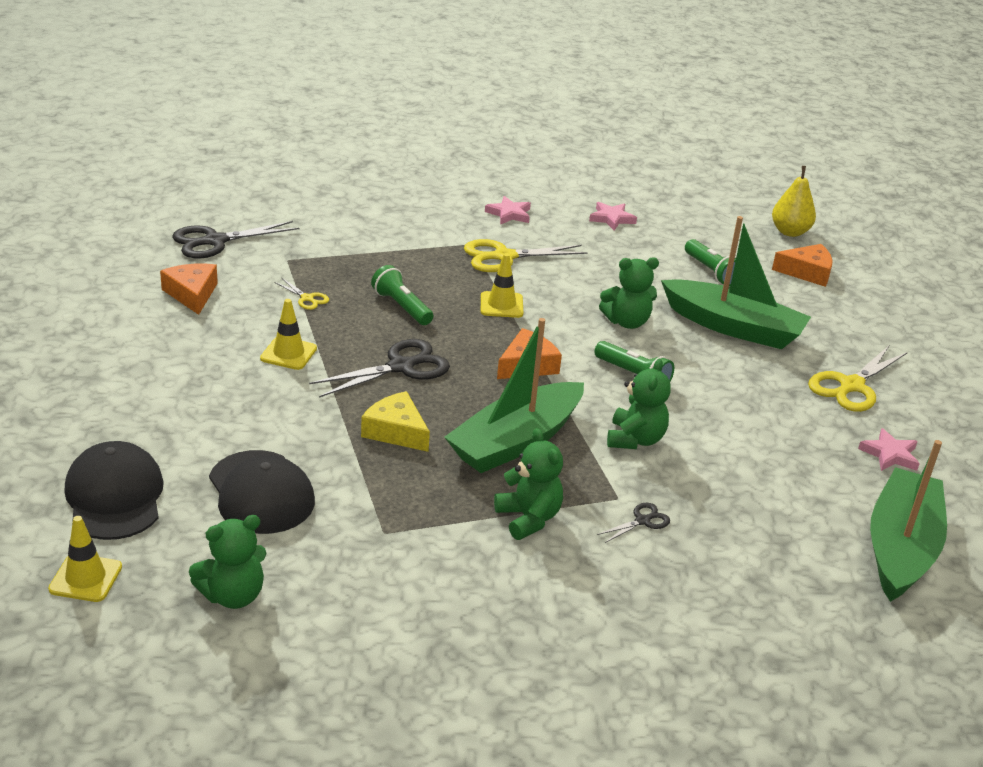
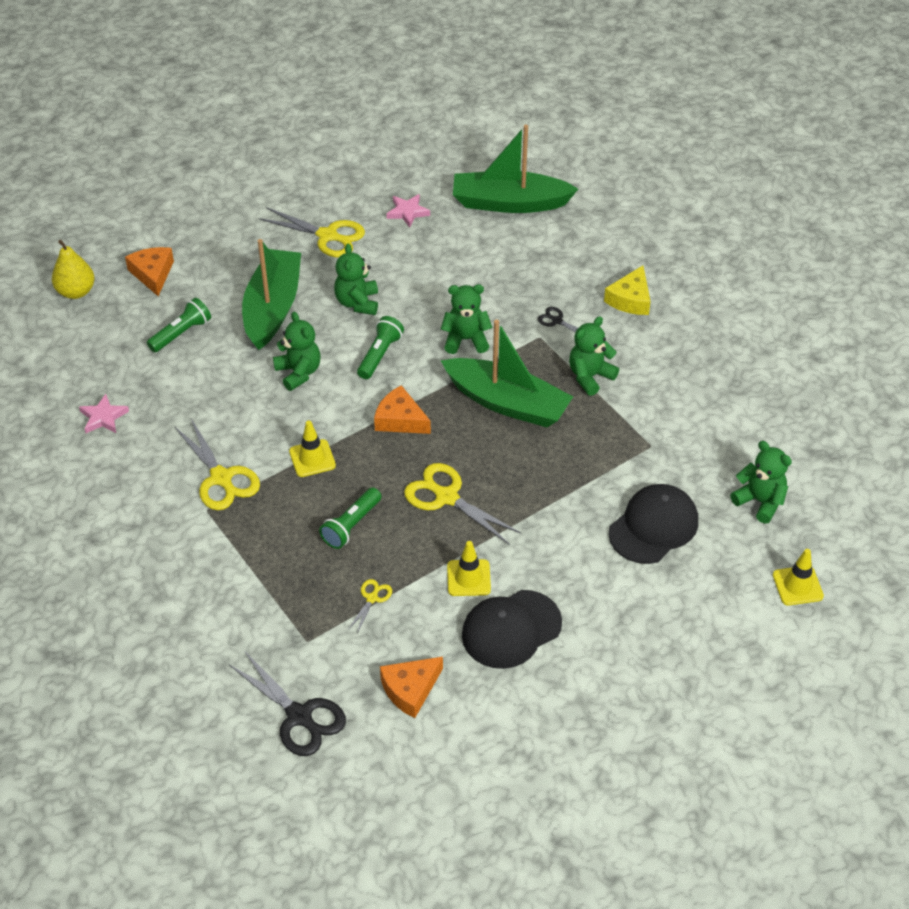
camera: 105 degrees left, 15 degrees up
black cap [64,441,164,540] -> black cap moved to [462,590,562,669]
black scissors [309,339,450,398] -> yellow scissors [404,463,521,544]
yellow cheese [361,391,430,452] -> yellow cheese moved to [604,265,651,315]
pink star [485,196,531,225] -> none
none -> green teddy bear [334,244,378,315]

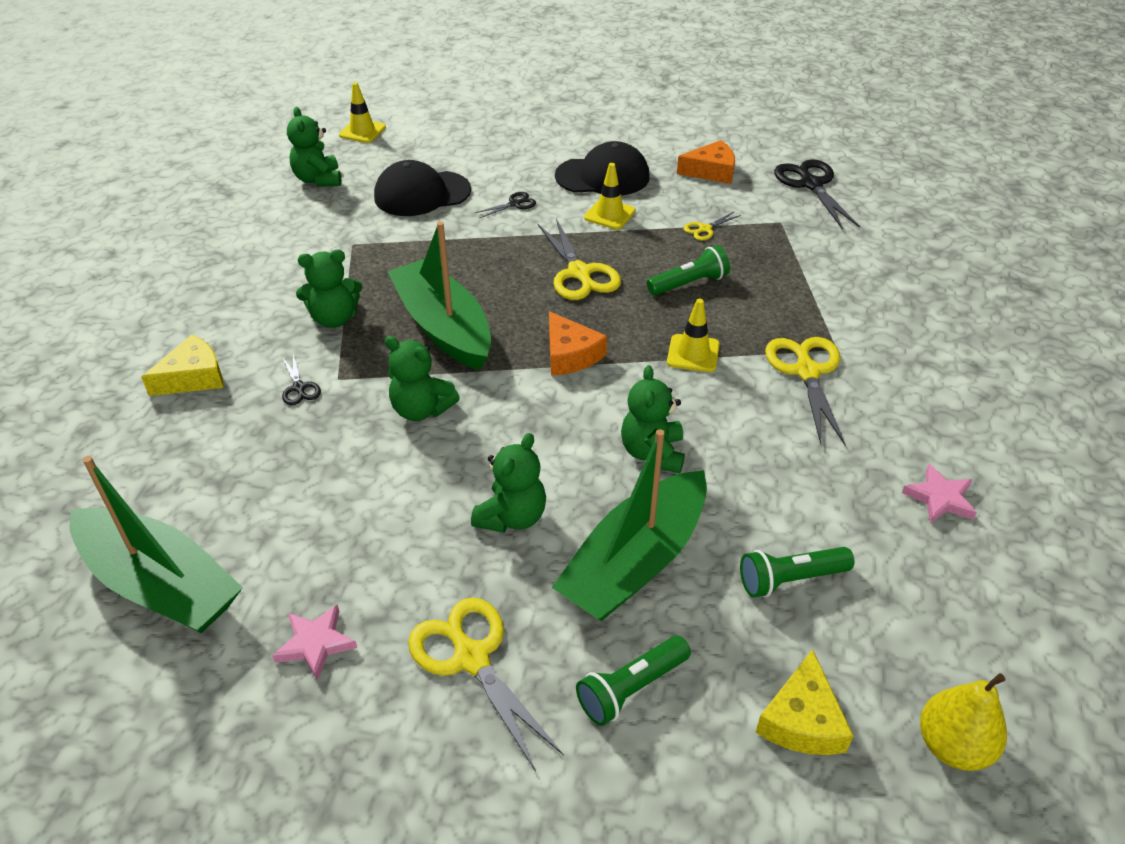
camera: 150 degrees left, 5 degrees down
orange cheese [125,247,174,296] -> yellow cheese [755,649,854,755]
green flashlight [357,316,404,379] -> green flashlight moved to [576,636,691,726]
none -> black scissors [475,192,536,218]

